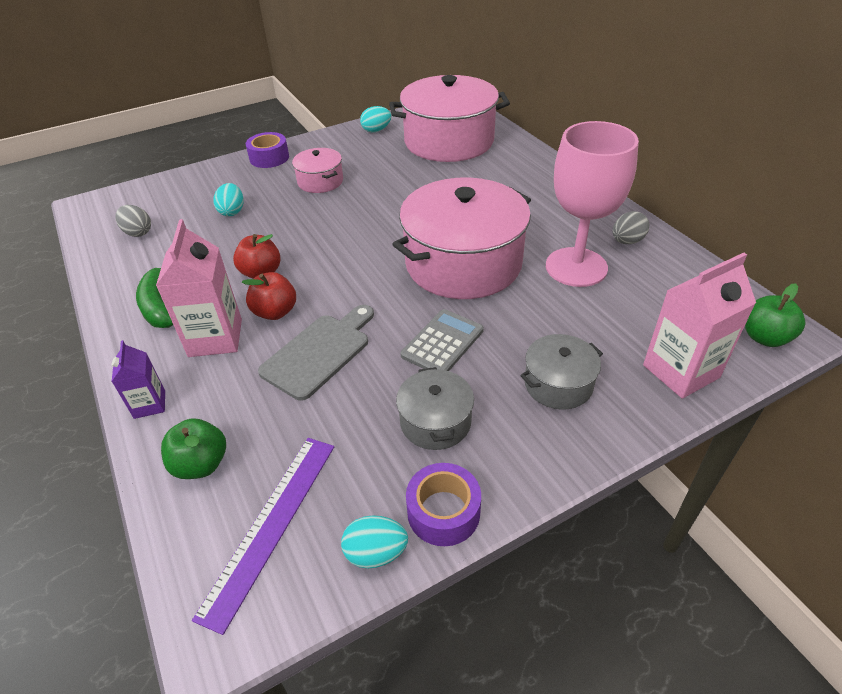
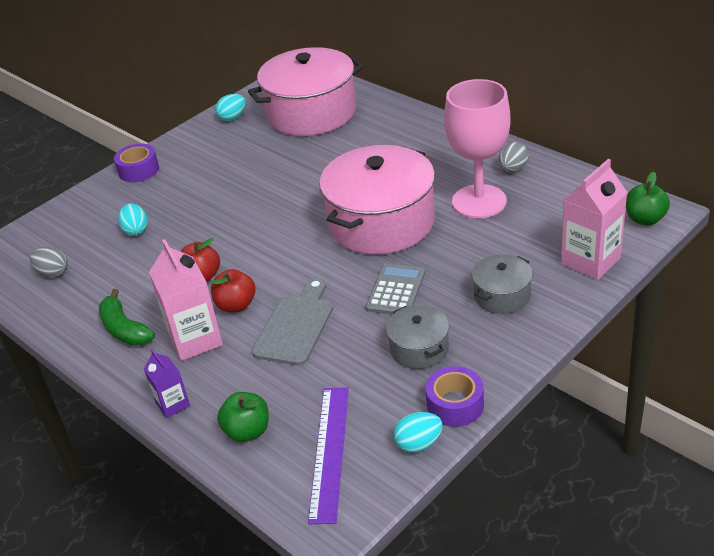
camera: 15 degrees left, 5 degrees down
pink pot [292,148,343,193] -> none

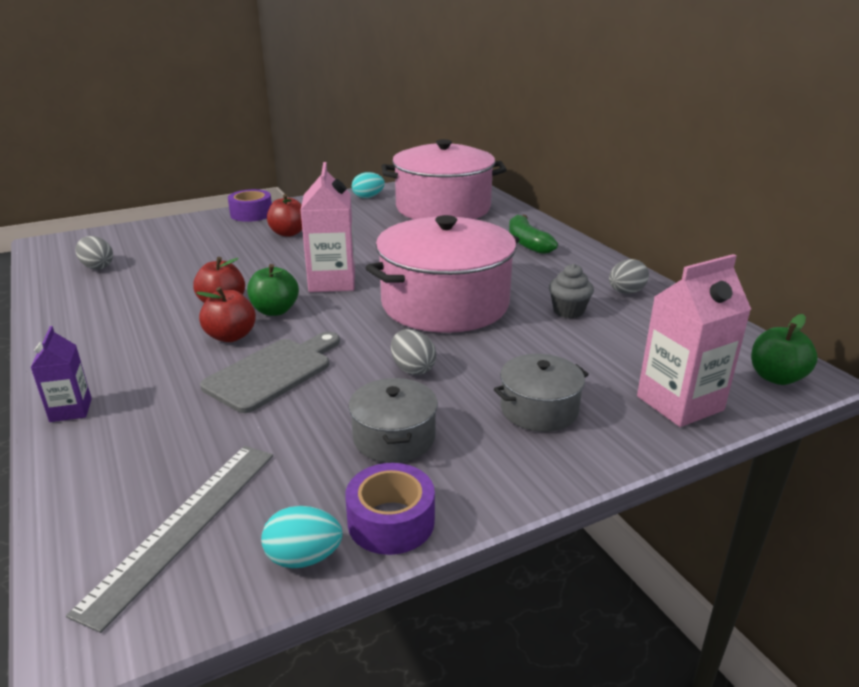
camera: 15 degrees right, 10 degrees down
green banana [99,289,155,346] -> green banana moved to [509,215,558,254]
turquoise egg [118,203,148,236] -> none
pink carton [149,239,223,361] -> pink carton moved to [301,162,355,292]
green apple [217,392,269,442] -> green apple moved to [247,264,299,316]
purple ruler [308,387,349,524] -> grey ruler [66,446,273,633]
grey calculator [366,264,425,315] -> grey egg [391,329,436,375]
pink goblet [444,79,510,218] -> grey cupcake [549,264,594,318]
none -> red apple [267,194,302,237]

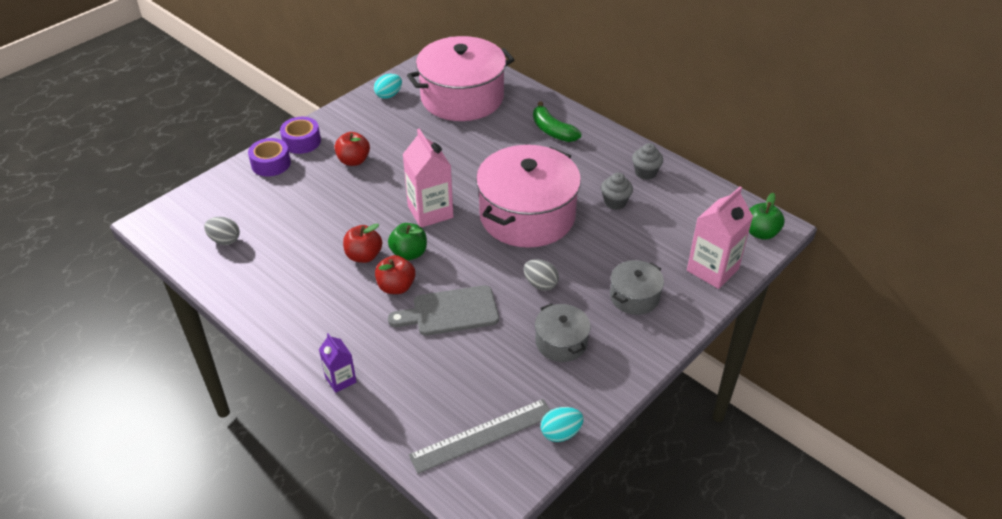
camera: 20 degrees left, 15 degrees up
grey ruler [66,446,273,633] -> grey ruler turned 60 degrees clockwise [409,399,550,474]
grey cutting board [200,332,340,413] -> grey cutting board turned 120 degrees counterclockwise [388,285,499,336]
purple tape [345,463,435,555] -> purple tape moved to [248,138,291,176]
grey egg [609,259,649,294] -> grey cupcake [632,143,663,180]

